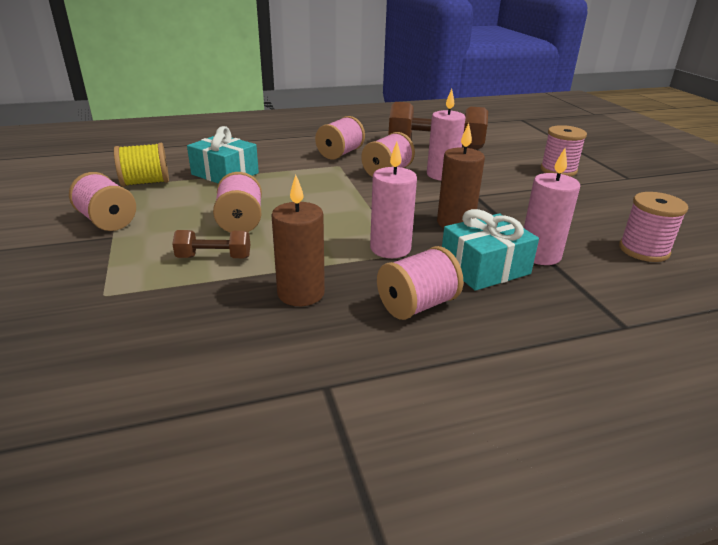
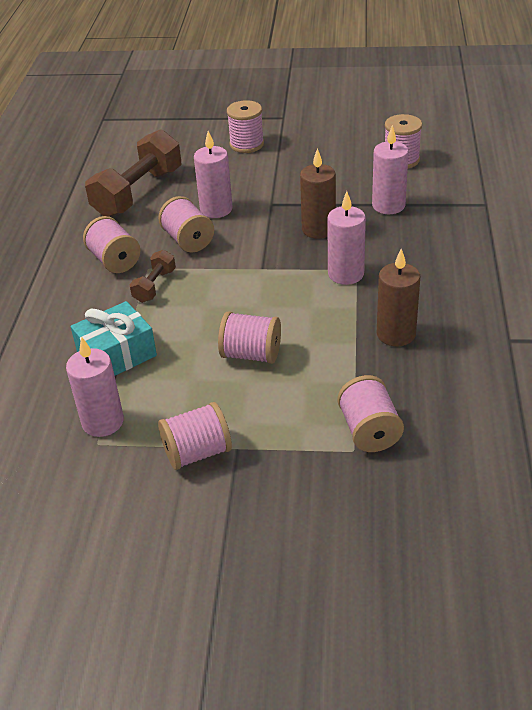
camera: 65 degrees left, 10 degrees up
yellow spool [114,143,169,187] -> pink candle [66,336,124,437]
brown dumbbell [172,230,250,258] -> brown dumbbell moved to [130,250,176,303]
pink spool [377,246,464,320] -> pink spool moved to [337,375,404,452]
turquoise gift [442,209,539,291] -> none

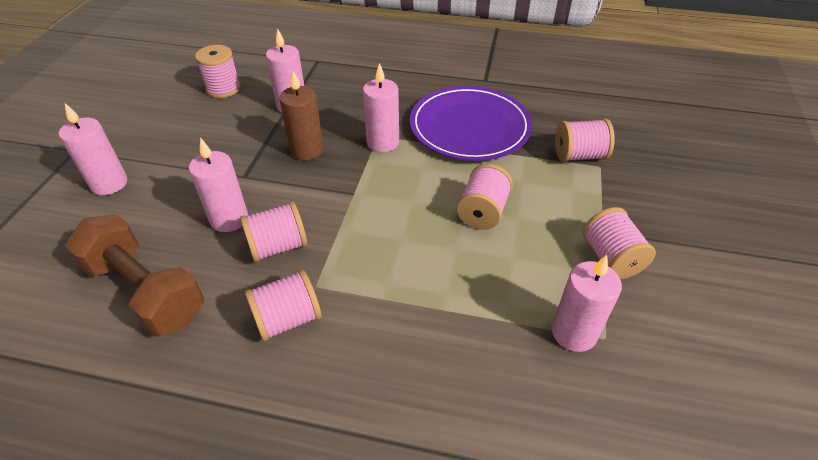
camera: 85 degrees left, 5 degrees up
turquoise gift [71,301,157,376] -> none
brown dumbbell [130,250,176,303] -> none
pink spool [227,100,264,153] -> pink candle [59,103,127,195]
brown candle [377,249,420,346] -> purple plate [410,86,532,161]

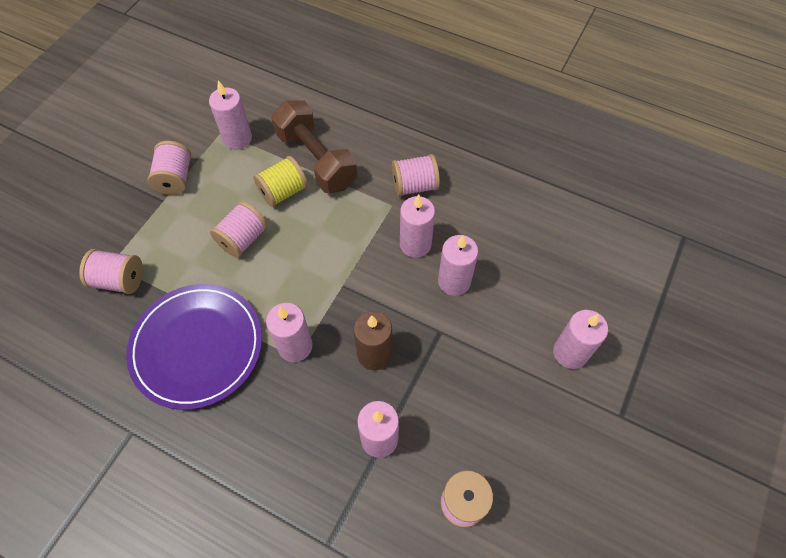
camera: 165 degrees left, 15 degrees up
brown dumbbell [64,214,204,337] -> brown dumbbell moved to [271,100,357,193]
pink spool [240,202,307,262] -> pink candle [400,194,435,258]
none -> yellow spool [253,156,308,207]

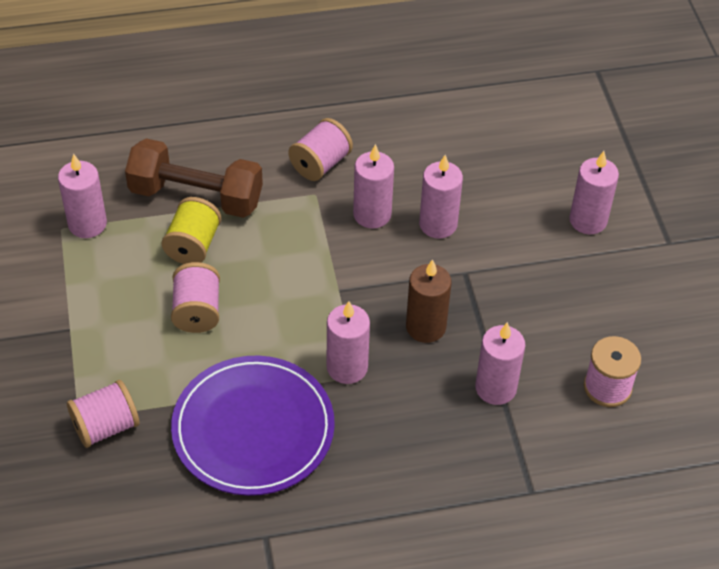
camera: 40 degrees left, 10 degrees down
pink spool [147,141,191,195] -> none

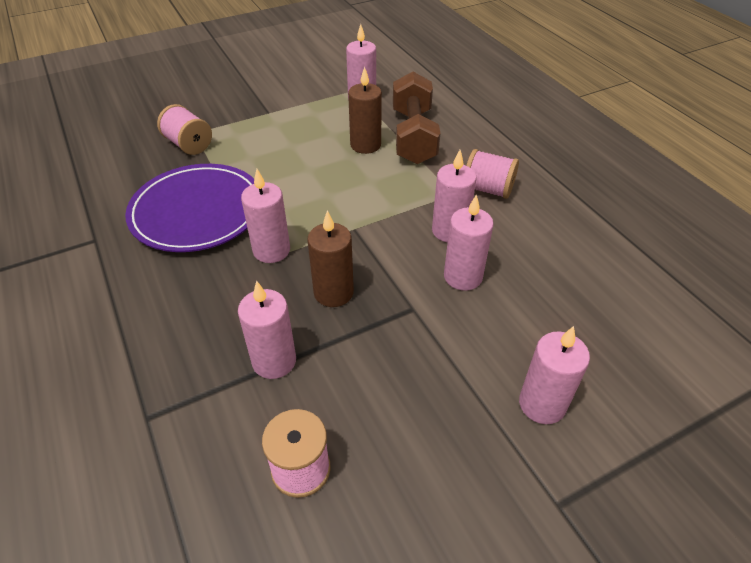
camera: 75 degrees right, 5 degrees down
yellow spool [162,197,221,264] -> brown candle [348,67,382,154]
pink spool [171,262,220,333] -> none

